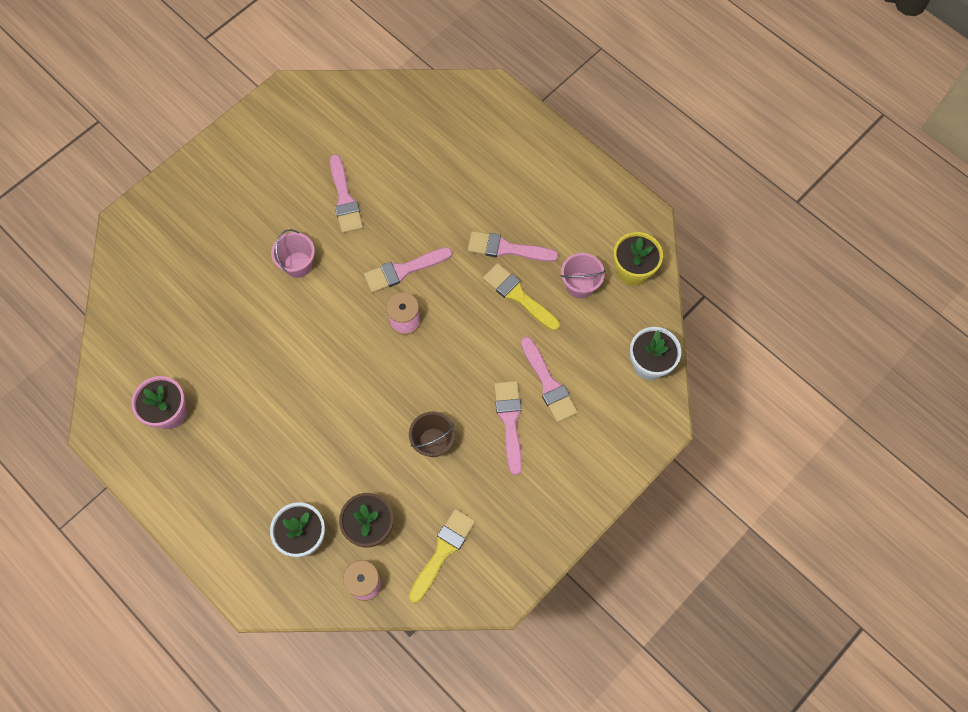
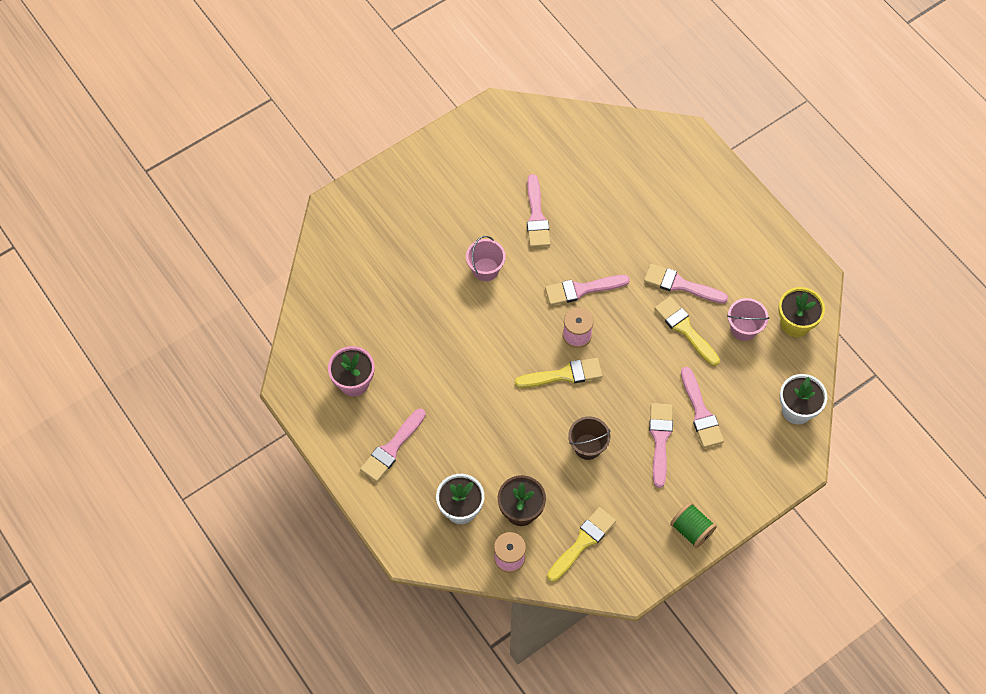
camera: 10 degrees right, 5 degrees down
none -> pink brush [360,408,426,482]
none -> yellow brush [515,358,602,388]
none -> green spool [670,502,717,548]

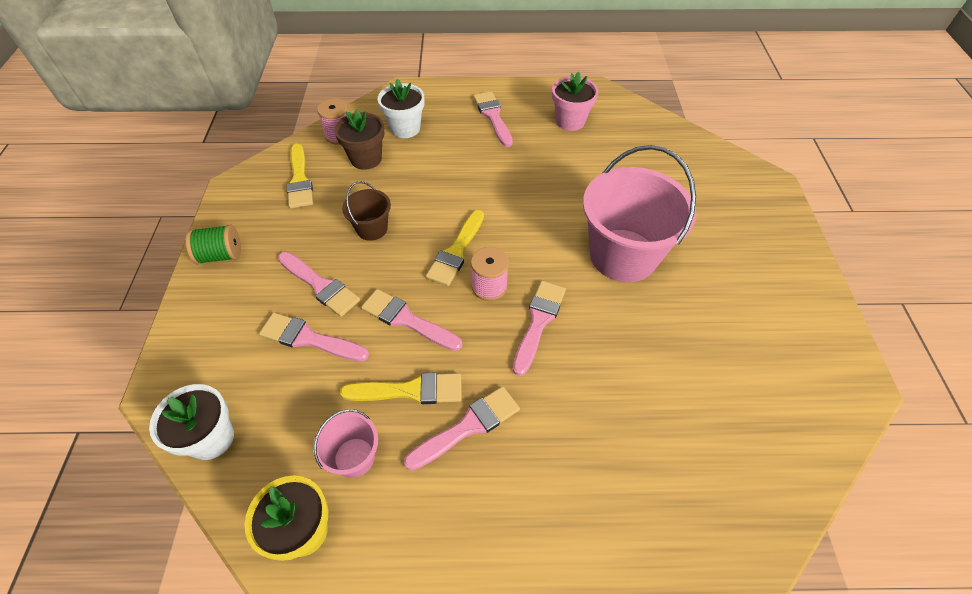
camera: 125 degrees right, 10 degrees down
pink bucket [466,236,506,281] -> pink bucket [583,145,697,282], size x2.11
pink brush [527,174,550,247] -> pink brush moved to [361,289,462,351]

